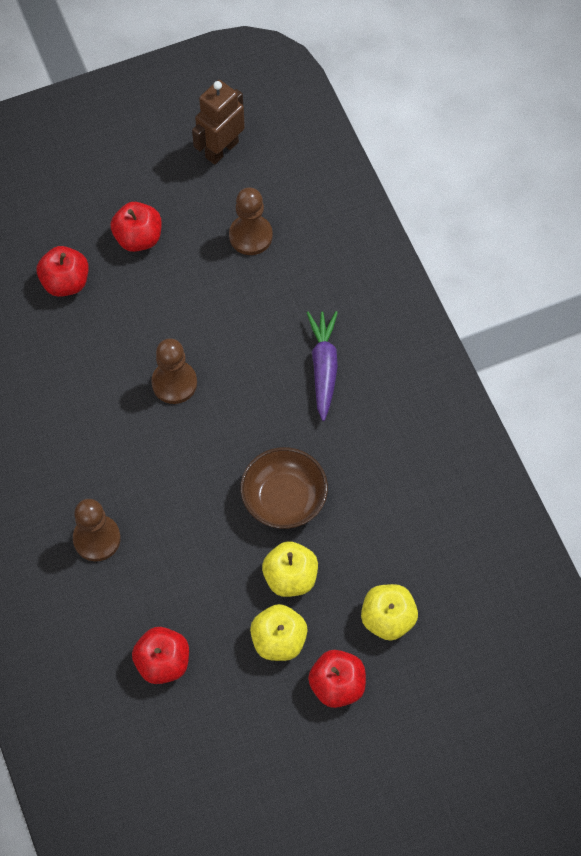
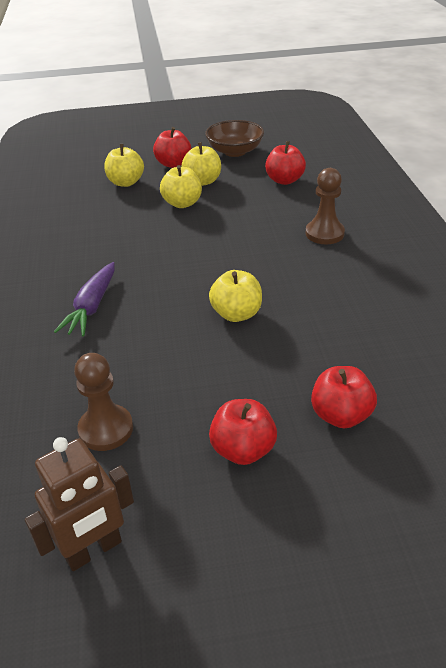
camera: 165 degrees left, 25 degrees down
brown pawn [151,338,197,404] -> yellow apple [209,270,262,322]
brown bowl [240,447,328,529] -> brown bowl moved to [205,120,264,157]

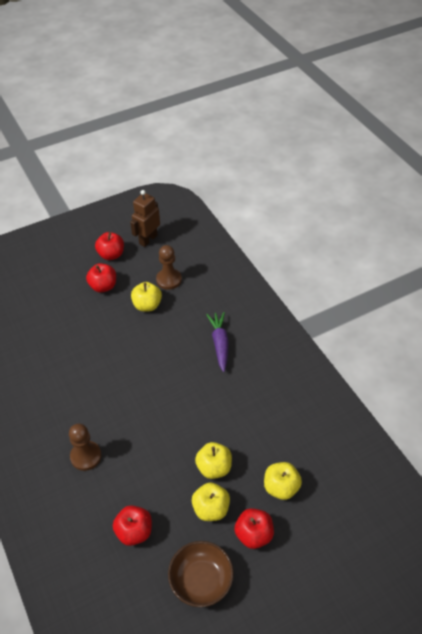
camera: 160 degrees right, 10 degrees up
yellow apple [209,270,262,322] -> yellow apple moved to [131,282,162,311]
red apple [311,366,377,428] -> red apple moved to [95,232,124,260]

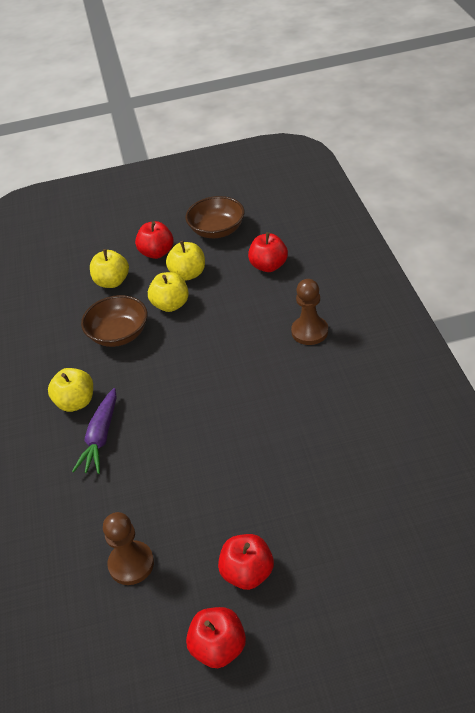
camera: 160 degrees left, 5 degrees down
brown robot [130,190,160,247] -> none
yellow apple [131,282,162,311] -> yellow apple moved to [48,368,93,412]
none -> brown bowl [81,295,147,347]

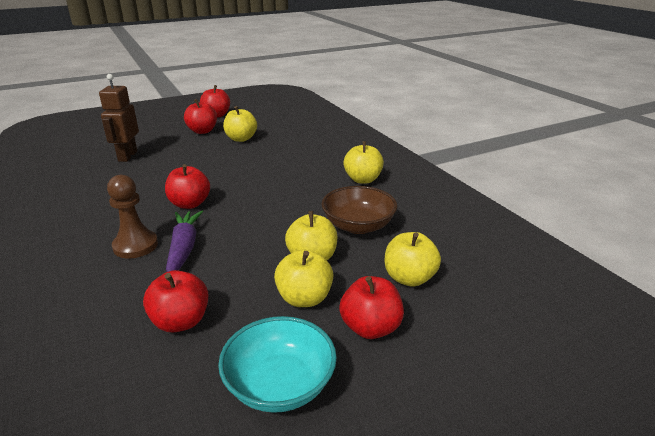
camera: 160 degrees right, 15 degrees down
purple carrot [72,388,117,474] -> purple carrot moved to [166,210,203,272]
brown pawn [103,512,154,585] -> none
brown bowl [186,196,245,238] -> turquoise bowl [218,316,337,413]
none -> brown robot [99,74,139,162]
none -> red apple [165,164,210,209]
none -> yellow apple [223,106,257,142]

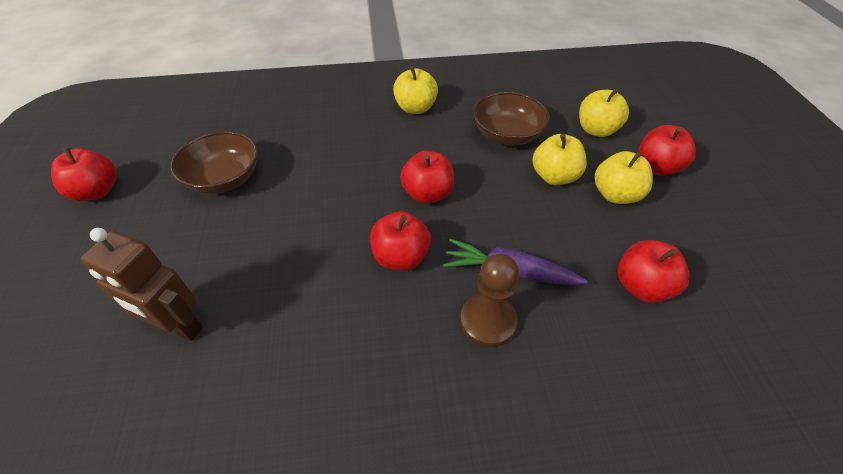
camera: 70 degrees left, 20 degrees up
red apple [184,99,217,134] -> red apple moved to [400,151,454,204]
turquoise bowl [218,316,337,413] -> none
yellow apple [223,106,257,142] -> brown bowl [170,131,258,194]

